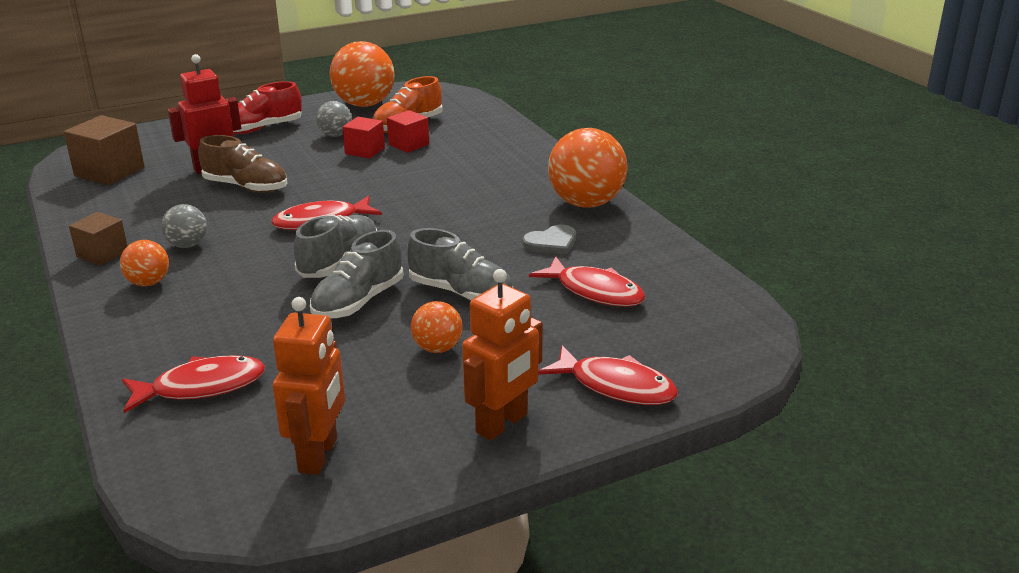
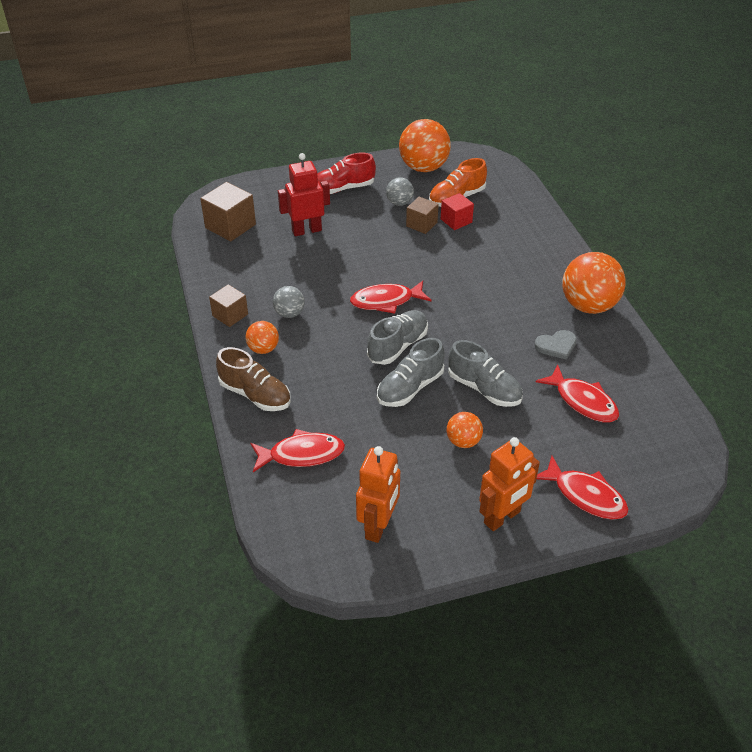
camera: 10 degrees right, 15 degrees up
brown shoe [198,135,287,193] -> brown shoe moved to [216,347,291,411]
red cube [342,117,385,159] -> brown cube [406,197,439,234]

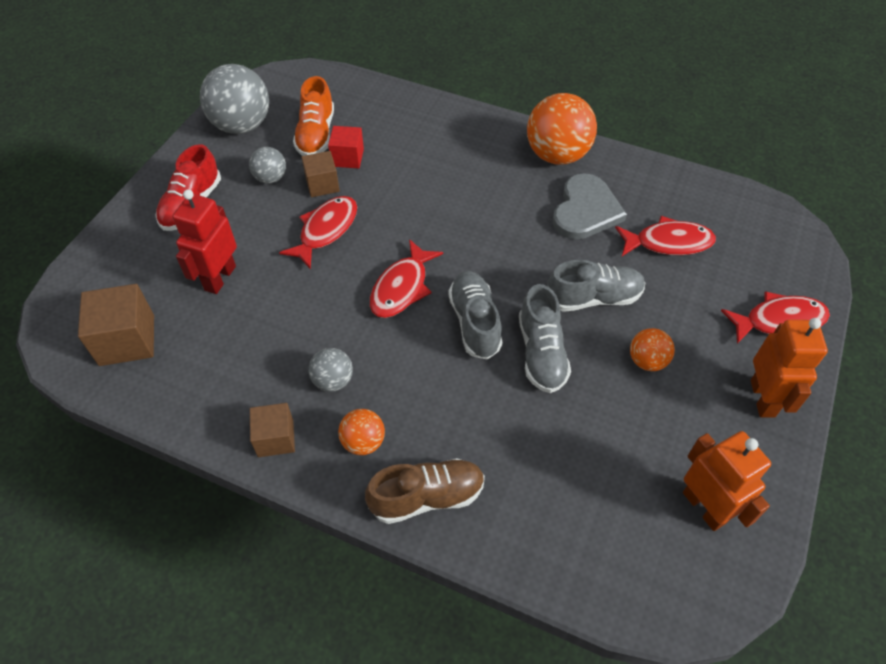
camera: 50 degrees left, 10 degrees up
red fish [251,429,345,472] -> red fish moved to [279,196,357,270]
orange ball [399,119,451,172] -> grey ball [200,64,269,134]
grey heart [534,330,577,360] -> grey heart [553,173,627,240], size x1.70

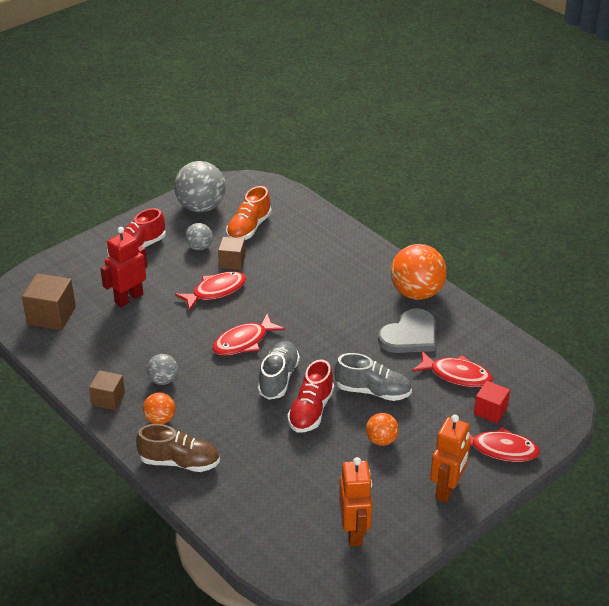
camera: 25 degrees right, 15 degrees down
red cube [328,126,364,168] -> red cube moved to [474,381,510,423]
grey shoe [519,284,571,393] -> red shoe [287,360,334,432]

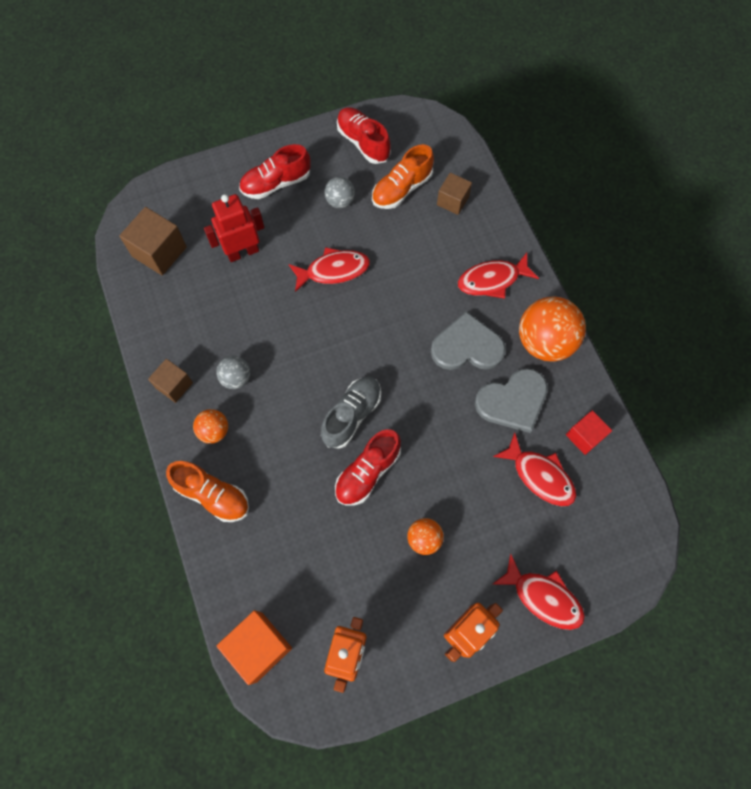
camera: 20 degrees right, 30 degrees up
brown shoe [136,424,220,472] -> orange shoe [166,461,249,522]
grey ball [174,161,226,212] -> red shoe [337,107,391,164]
red fish [212,314,285,356] -> red fish moved to [458,253,539,299]
brown cube [218,237,245,270] -> brown cube moved to [437,173,472,215]
grey shoe [334,353,412,401] -> none
red cube [474,381,510,423] -> red cube moved to [566,410,612,455]
none -> orange cube [217,610,292,685]
none -> grey heart [431,311,506,370]

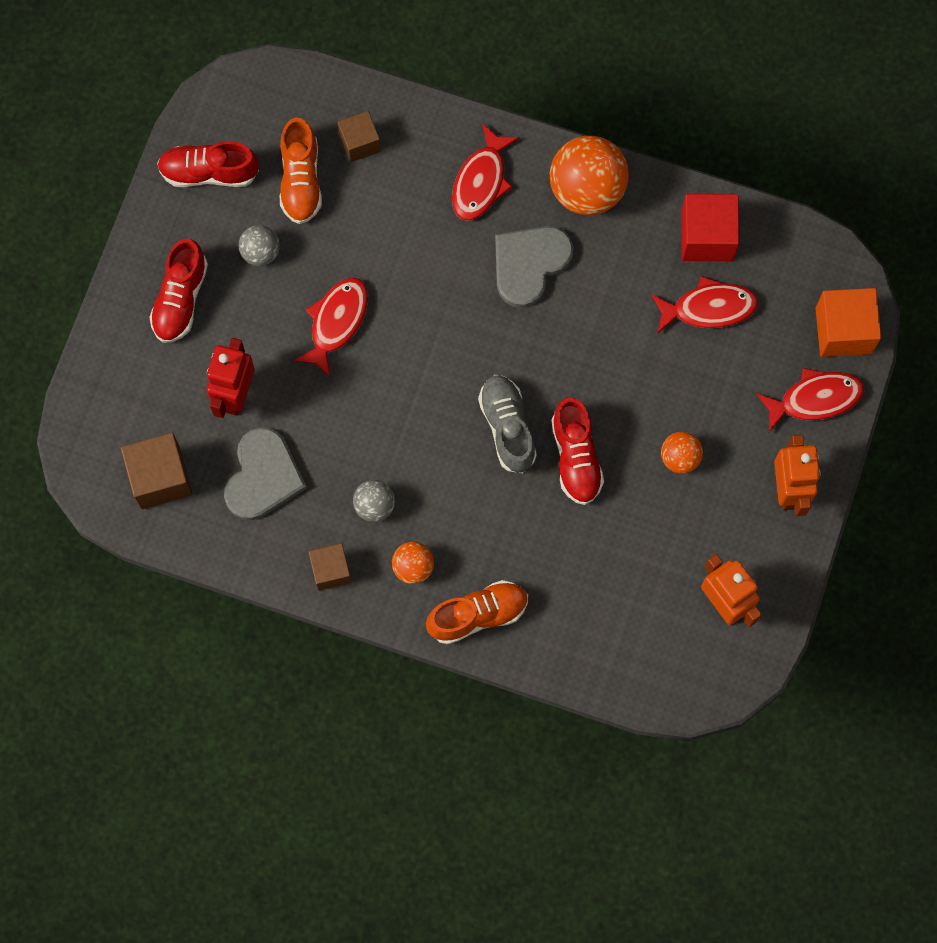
camera: 50 degrees left, 5 degrees up
orange cube [217,610,292,685] -> orange cube moved to [815,288,881,357]
grey heart [475,368,548,433] -> grey heart moved to [224,427,307,520]
red cube [566,410,612,455] -> red cube [681,194,740,261], size x1.57

